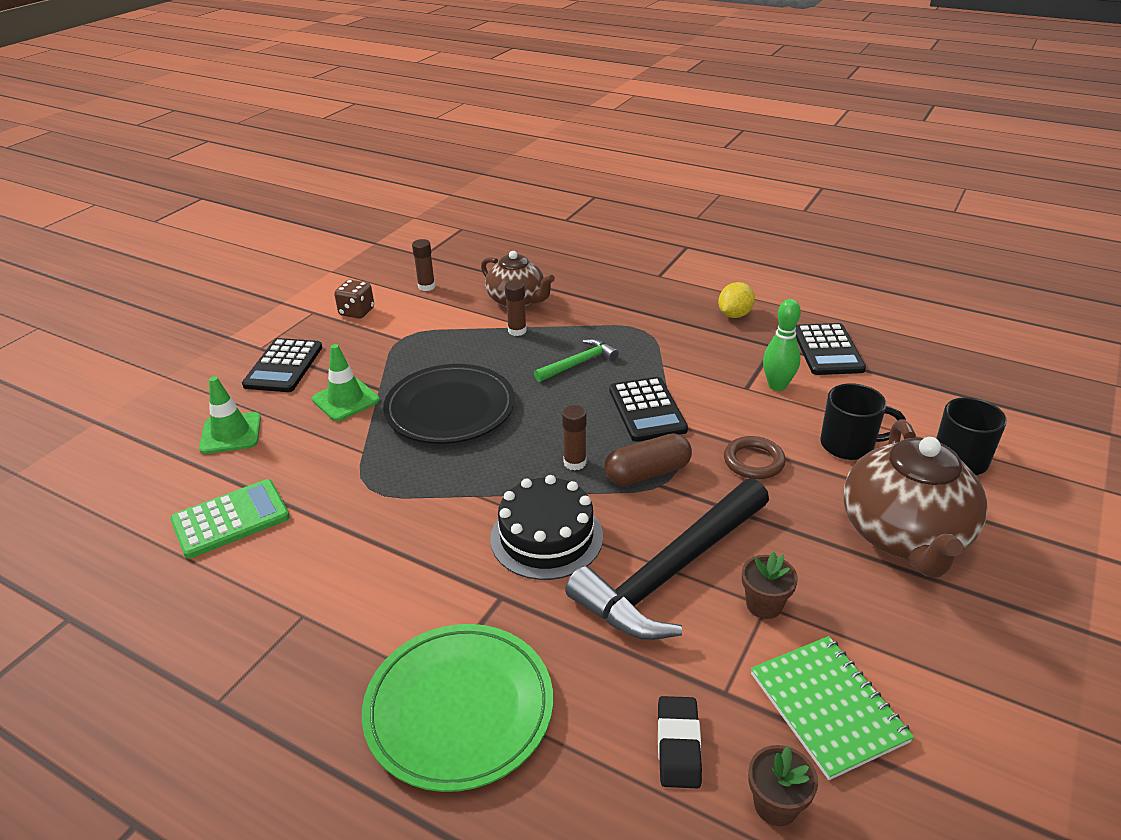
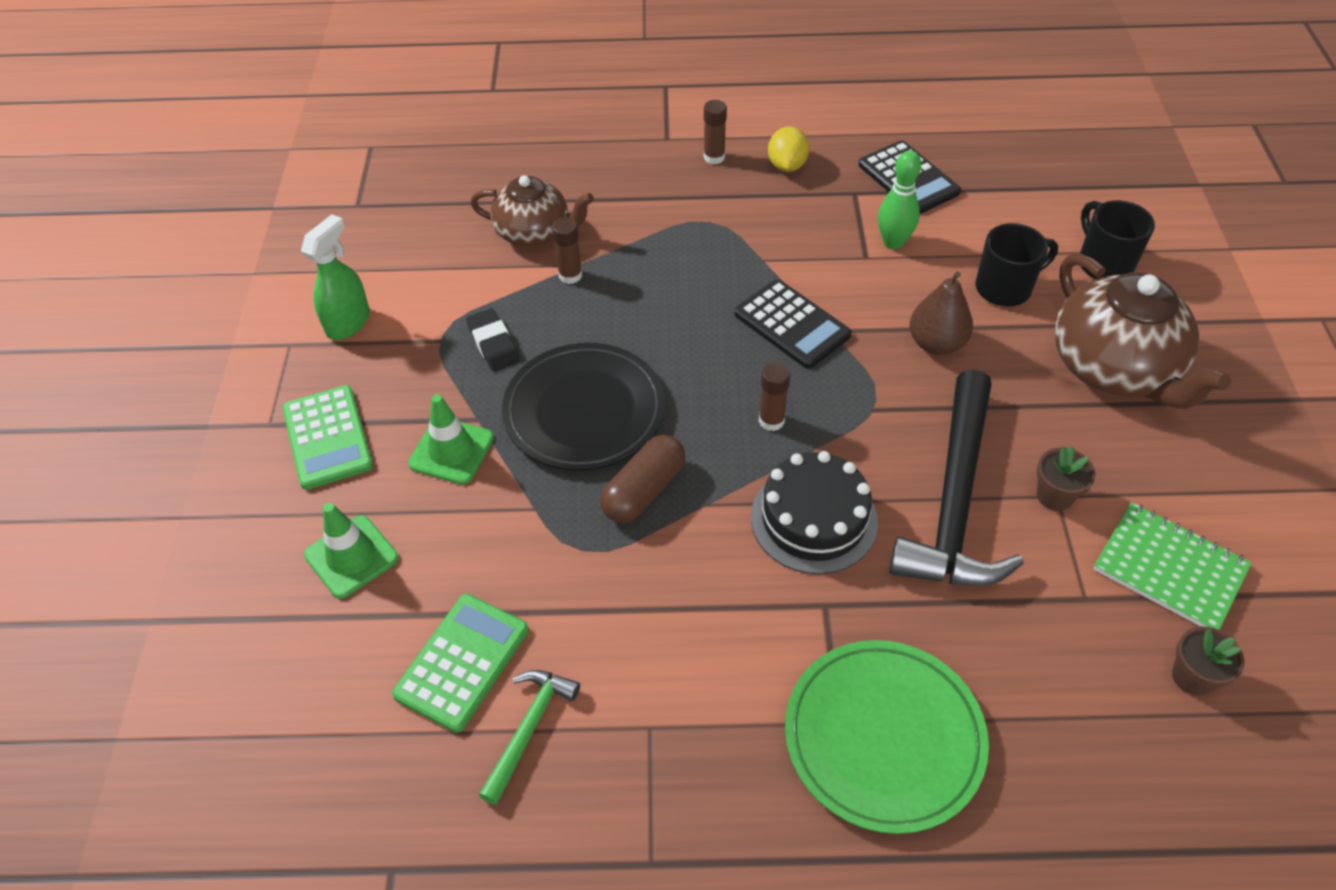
camera: 30 degrees left, 15 degrees up
black calculator [242,338,322,392] -> green calculator [282,385,373,490]
brown dice [334,280,374,319] -> green spray bottle [301,214,370,340]
brown glue stick [412,239,435,291] -> brown glue stick moved to [704,100,727,164]
green hammer [534,339,619,382] -> green hammer moved to [479,670,580,805]
brown capsule [604,433,692,486] -> brown capsule moved to [600,435,686,523]
black eraser [658,696,702,788] -> black eraser moved to [466,308,520,372]
brown ring [724,436,786,479] -> brown pear [910,271,973,355]

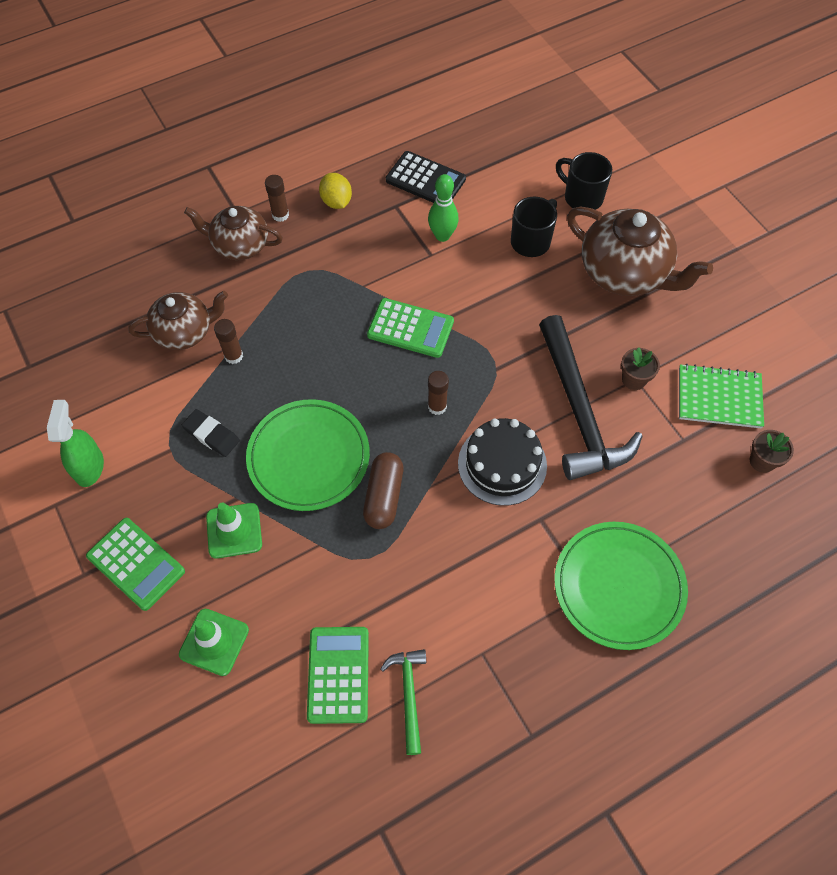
camera: 30 degrees left, 10 degrees up
black plate [502,343,665,471] -> green plate [246,399,370,511]
black calculator [735,280,852,369] -> green calculator [367,298,454,358]
brown pear [910,271,973,355] -> none
none -> brown teapot [184,206,283,260]

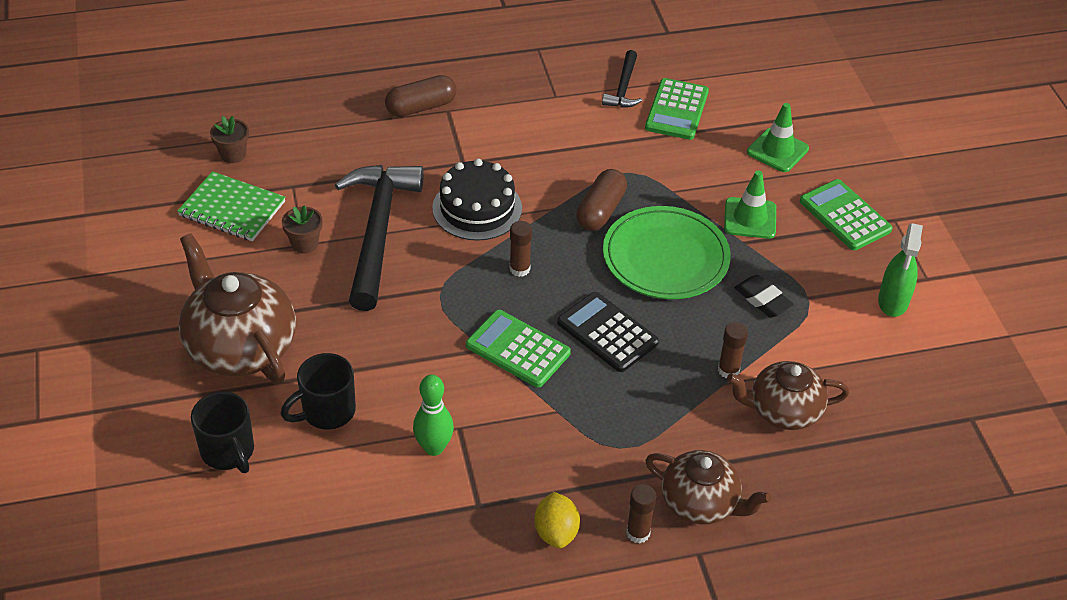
camera: 165 degrees left, 15 degrees down
green hammer [380,649,426,755] -> black hammer [602,50,643,108]
black calculator [386,151,466,203] -> black calculator moved to [557,292,659,372]
green plate [555,522,688,650] -> brown capsule [385,75,457,117]

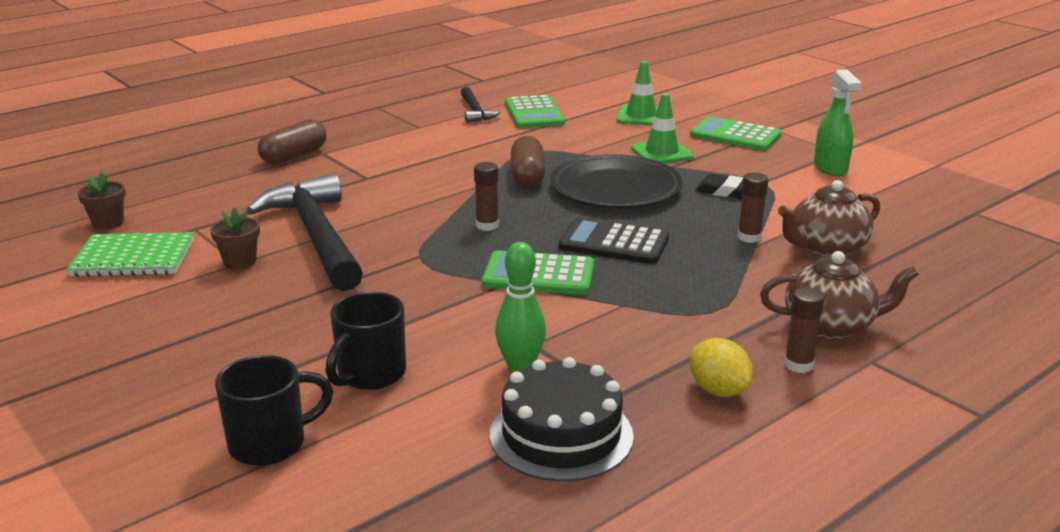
camera: 25 degrees left, 20 degrees down
brown teapot [179,233,296,384] -> none
black mug [191,392,254,473] -> black mug turned 60 degrees counterclockwise [215,355,334,466]
black cake [432,159,522,241] -> black cake moved to [490,357,634,481]
green plate [603,206,731,299] -> black plate [550,154,683,208]

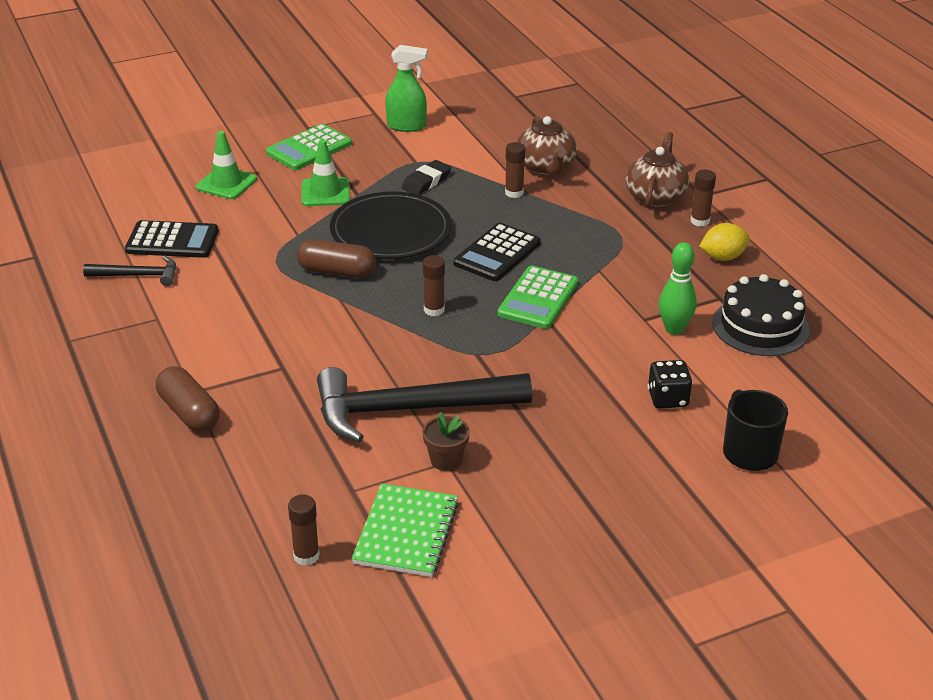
camera: 75 degrees left, 10 degrees up
brown flower pot [78,172,126,230] -> brown glue stick [288,494,320,566]
black mug [325,291,406,390] -> black dice [648,360,693,409]
green calculator [505,95,565,128] -> black calculator [125,220,218,258]

